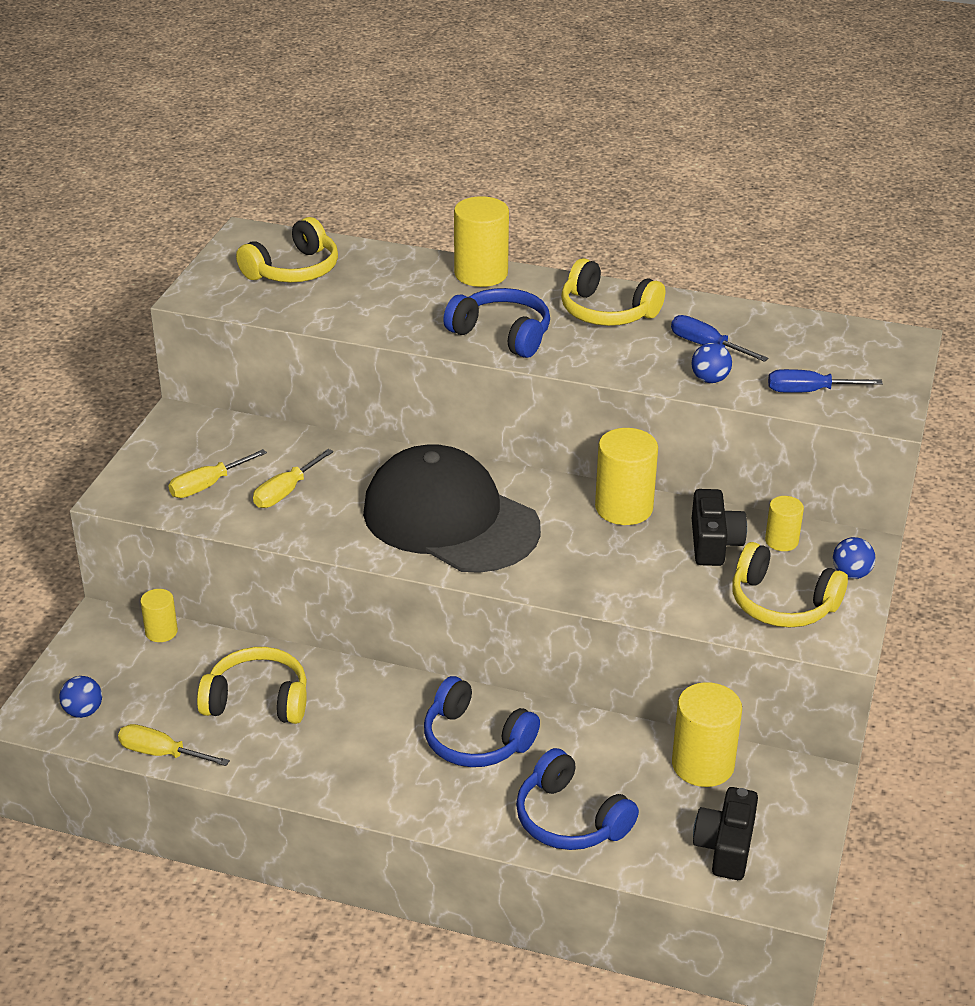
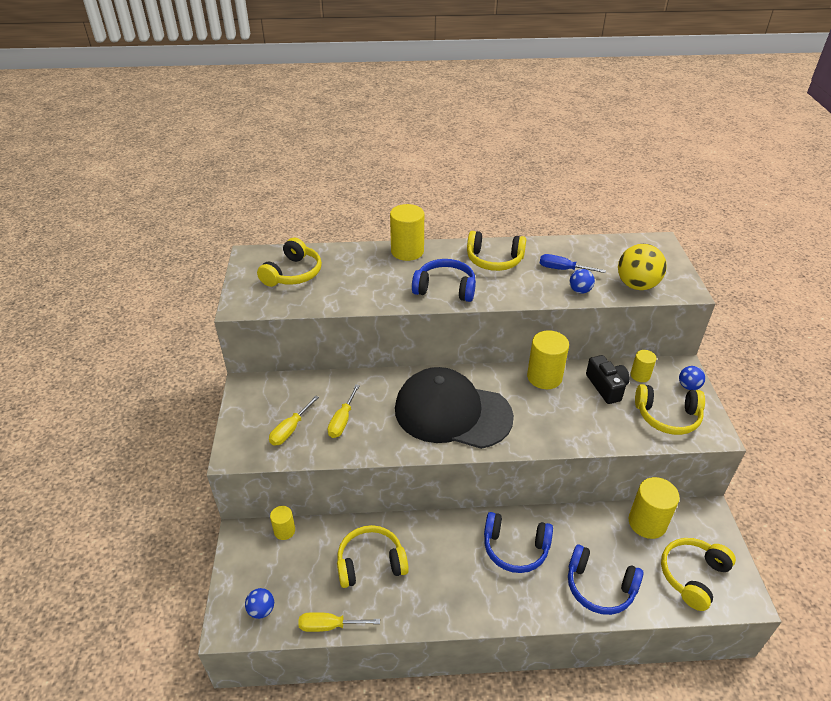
camera: 20 degrees left, 5 degrees up
black camera [693,787,758,880] -> yellow headphones [661,538,736,611]
blue screwdriver [768,369,883,393] -> yellow ball [618,244,667,290]

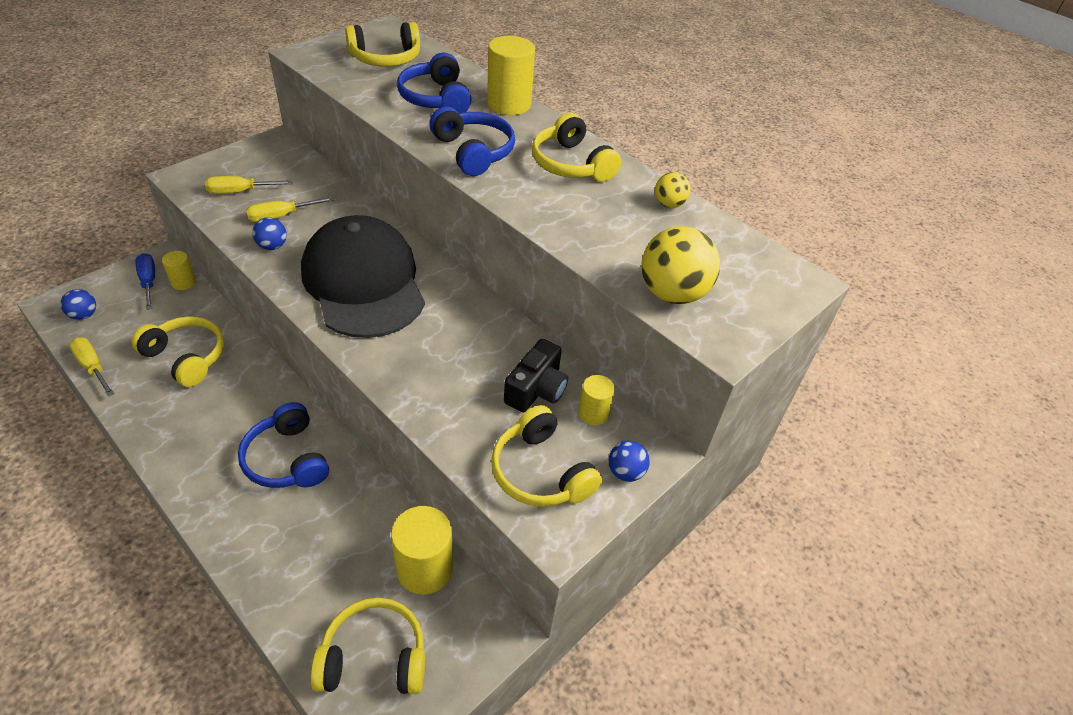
camera: 45 degrees right, 5 degrees up
yellow cylinder [527,330,569,389] -> none
blue screwdriver [540,254,606,273] -> blue screwdriver moved to [135,253,155,310]
blue headphones [568,545,644,615] -> blue headphones moved to [397,53,471,113]
blue ball [570,269,595,294] -> blue ball moved to [252,217,287,250]
none -> yellow ball [655,172,691,208]

